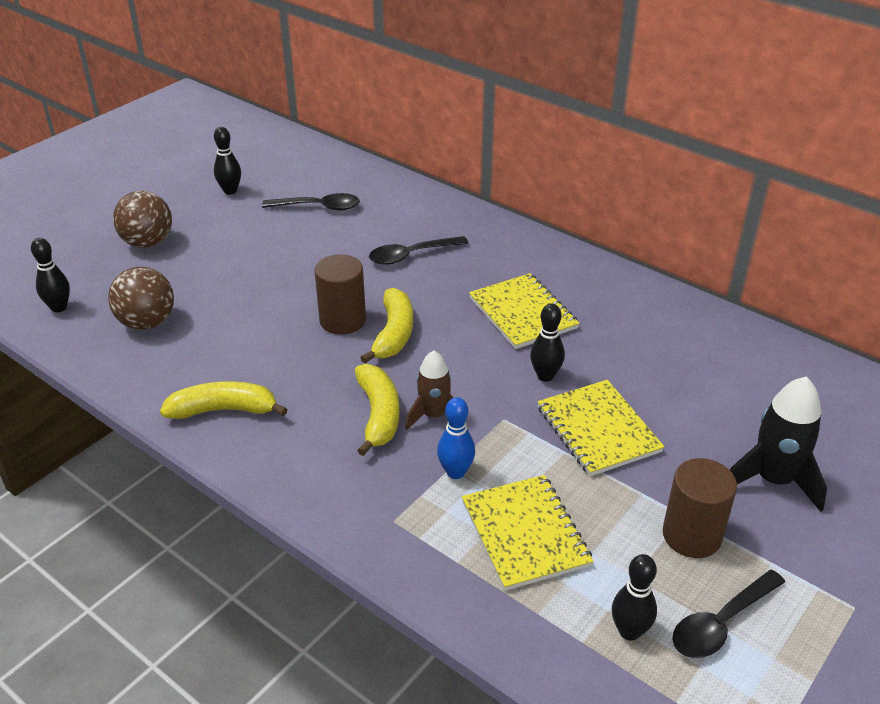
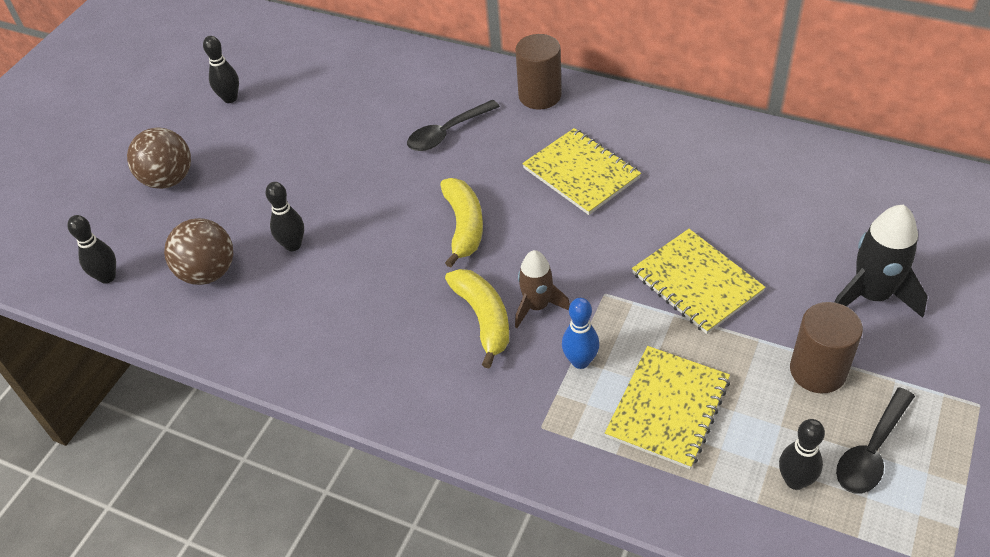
camera: 10 degrees left, 10 degrees up
yellow banana [160,381,288,419] -> none
black spoon [262,193,360,211] -> none
brown cylinder [314,254,366,335] -> brown cylinder moved to [515,34,562,109]
yellow notebook [462,475,593,591] -> yellow notebook turned 60 degrees clockwise [605,346,730,469]
black bowling pin [530,304,565,382] -> black bowling pin moved to [265,182,304,251]

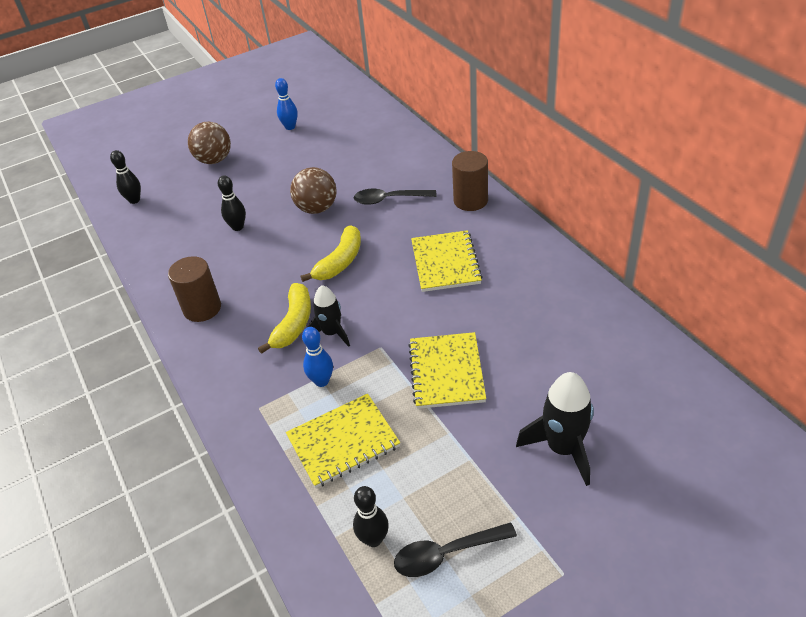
camera: 35 degrees right, 5 degrees down
brown ball [164,218,233,285] -> brown ball moved to [290,167,336,214]
black bowling pin [203,36,239,103] -> blue bowling pin [275,78,298,130]
brown rocket [515,250,570,328] -> black rocket [308,285,350,347]
brown cylinder [790,302,863,393] -> brown cylinder moved to [168,256,221,322]

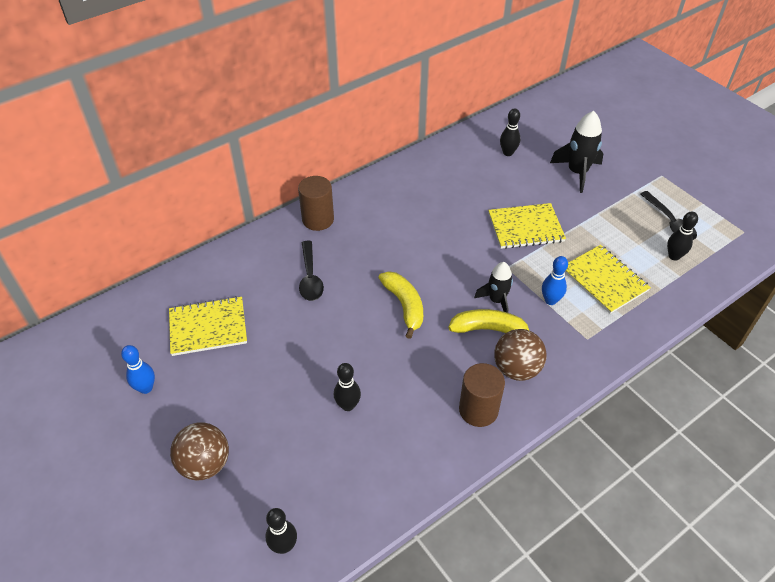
camera: 100 degrees left, 5 degrees up
brown ball [290,167,336,214] -> brown ball moved to [494,329,547,381]
yellow banana [301,225,361,282] -> yellow banana turned 45 degrees clockwise [378,272,423,339]
yellow notebook [411,230,483,292] -> yellow notebook moved to [169,296,247,356]
none -> black bowling pin [500,108,520,156]

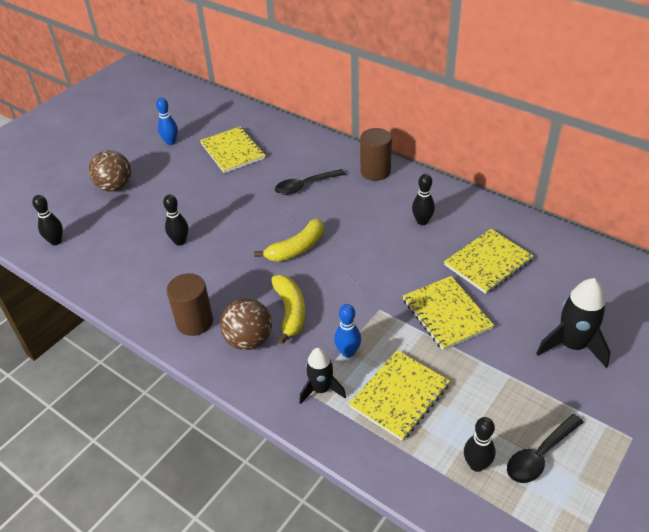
camera: 75 degrees right, 5 degrees down
black rocket [474,262,513,313] -> black rocket moved to [299,347,346,404]
black bowling pin [500,108,520,156] -> black bowling pin moved to [412,174,435,225]
none -> yellow notebook [444,229,534,294]

